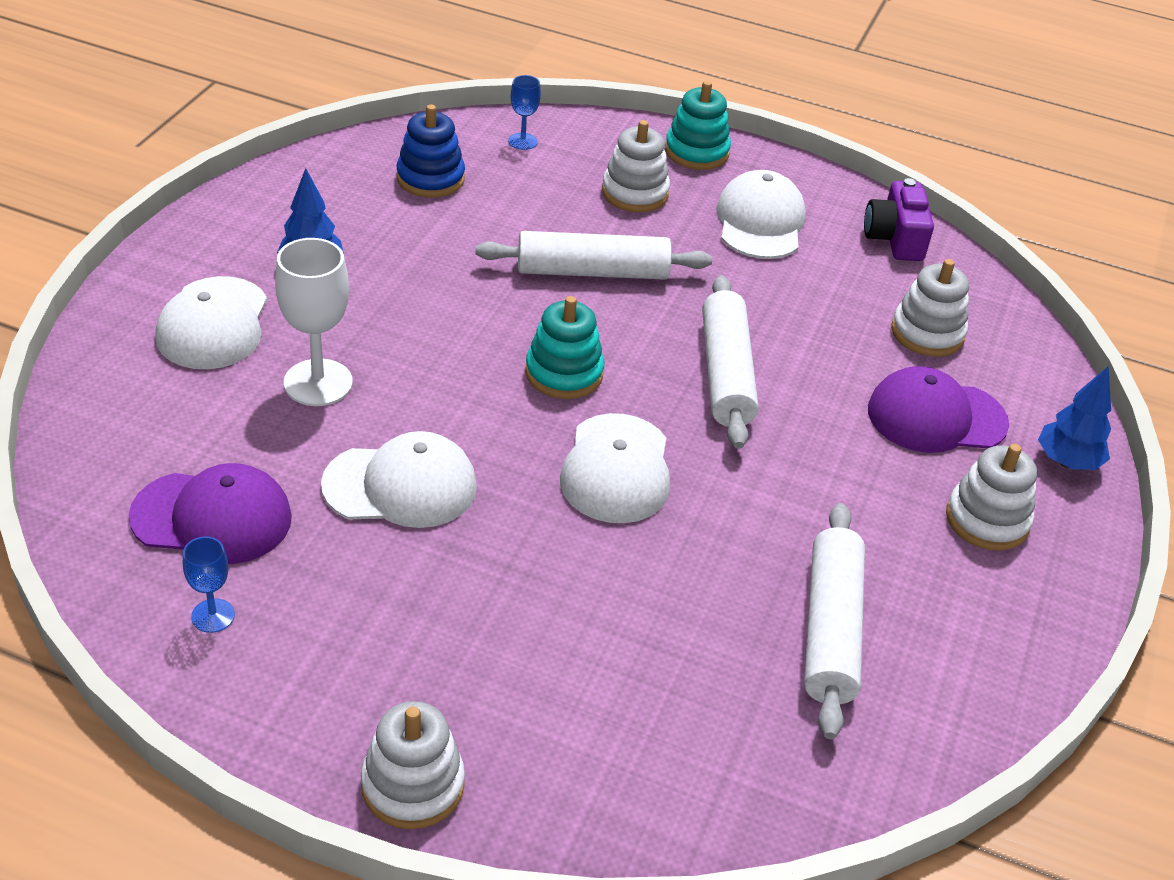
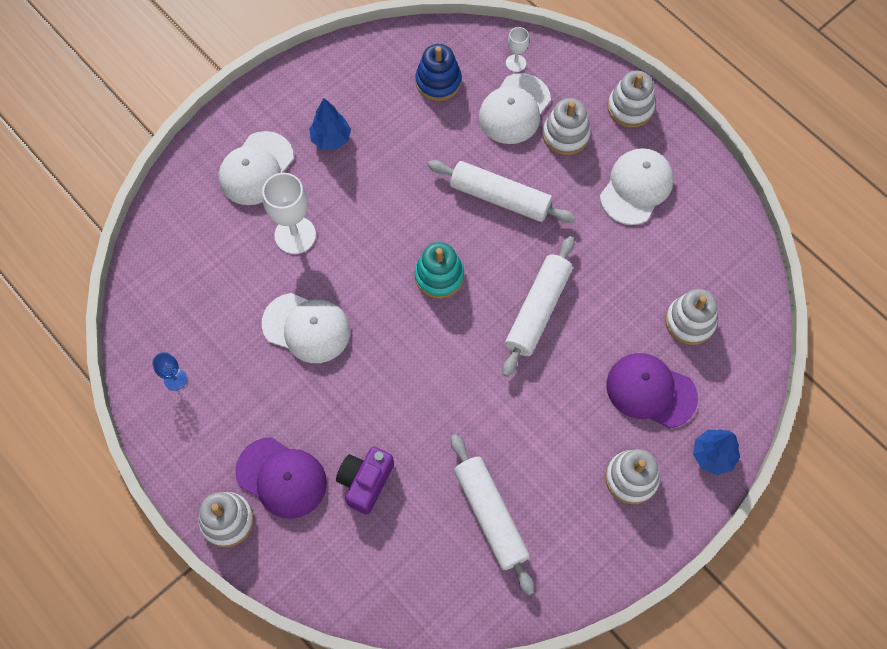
camera: 30 degrees right, 25 degrees up
purple cap [129,463,292,564] -> purple cap moved to [235,437,327,519]
blue goblet [508,75,541,150] -> white goblet [506,27,529,72]
white cap [560,413,670,523] -> white cap moved to [479,73,551,144]
turquoise stacking toy [665,81,731,170] -> white stacking toy [607,71,655,128]
white rolling pin [804,503,865,739] -> white rolling pin turned 60 degrees counterclockwise [451,434,534,595]
purple camera [864,178,934,261] -> purple camera moved to [336,447,394,515]

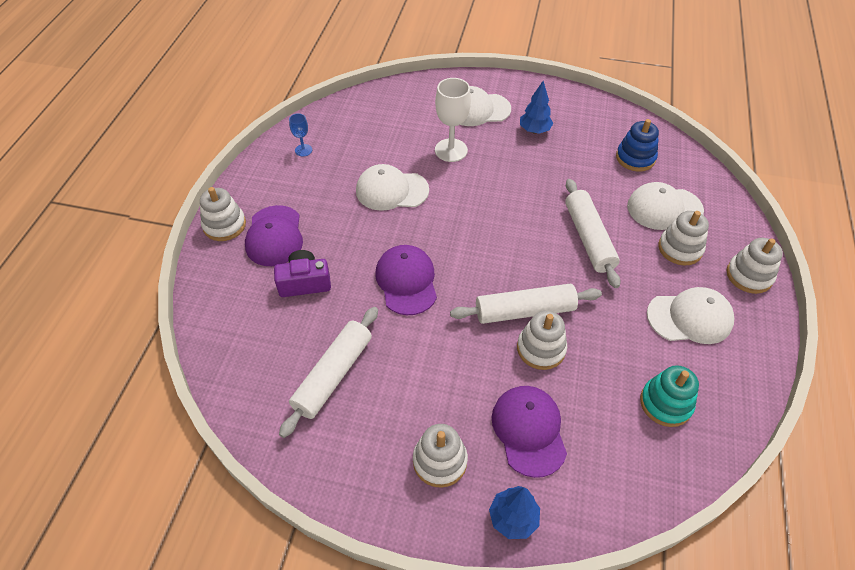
camera: 55 degrees right, 15 degrees down
white cap [262,293,350,363] -> white cap turned 105 degrees clockwise [356,164,429,211]
turquoise stacking toy [415,242,464,298] -> turquoise stacking toy moved to [640,365,699,427]
white goblet [506,27,529,72] -> none
white stacking toy [665,289,718,345] -> white stacking toy moved to [517,311,567,370]
none -> purple cap [375,245,437,315]

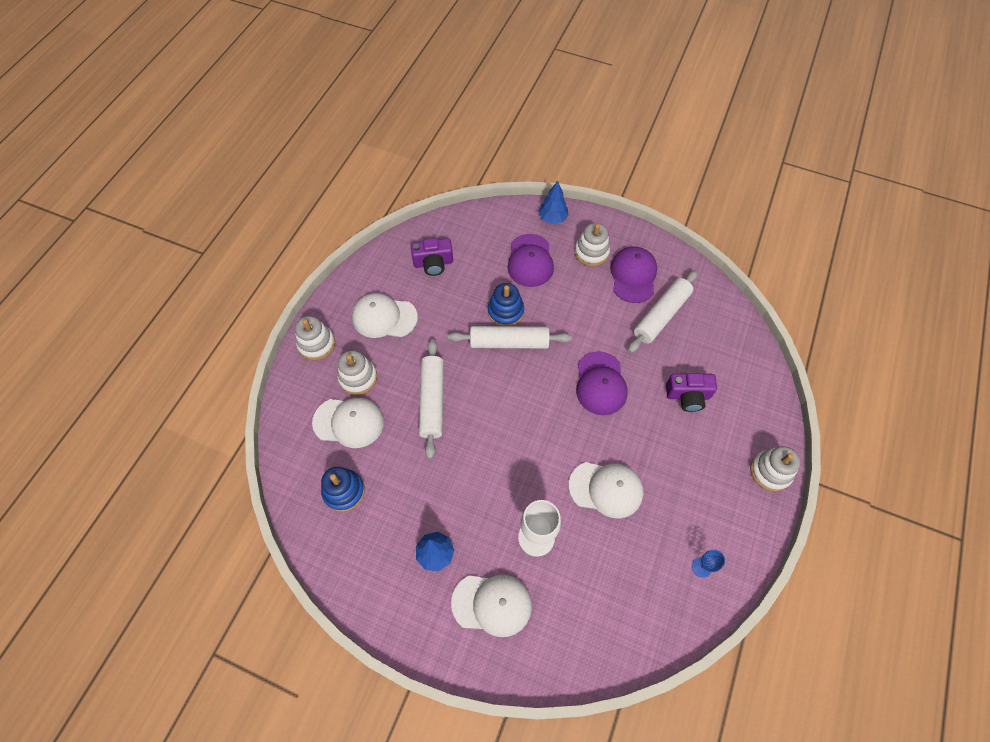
camera: 170 degrees left, 10 degrees up
purple cap [245,205,303,266] -> purple cap moved to [610,246,657,303]
white stacking toy [517,311,567,370] -> blue stacking toy [488,283,524,326]
turquoise stacking toy [640,365,699,427] -> purple camera [411,238,453,276]

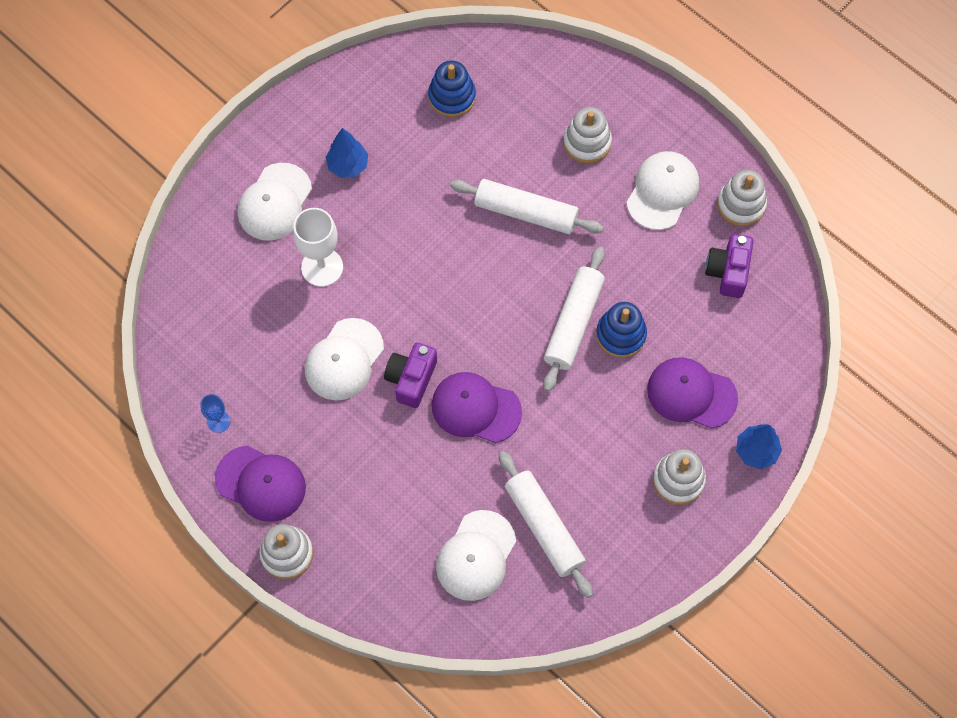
camera: 110 degrees right, 5 degrees up
white stacking toy [295,316,335,360] -> white stacking toy moved to [717,170,767,226]
white cap [312,398,384,448] -> white cap moved to [436,510,516,601]
purple cap [610,246,657,303] -> purple cap moved to [215,445,306,522]
purple camera [666,373,717,412] -> purple camera moved to [384,343,437,408]

